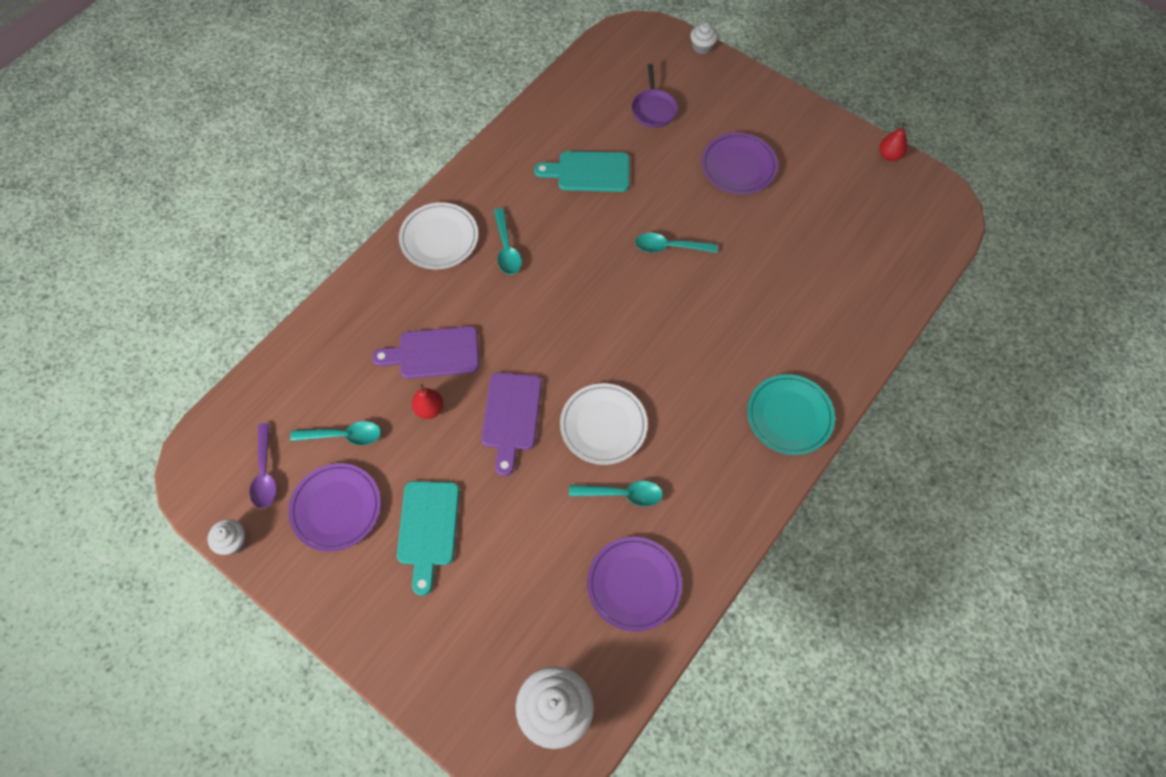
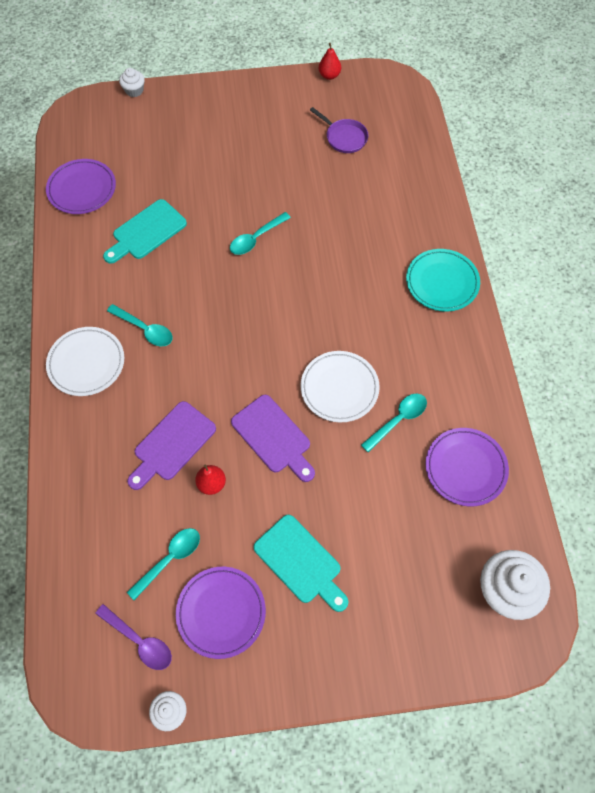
camera: 45 degrees left, 0 degrees up
purple pan [631,64,678,128] -> purple pan moved to [310,107,368,153]
purple plate [701,133,778,194] -> purple plate moved to [46,159,116,214]

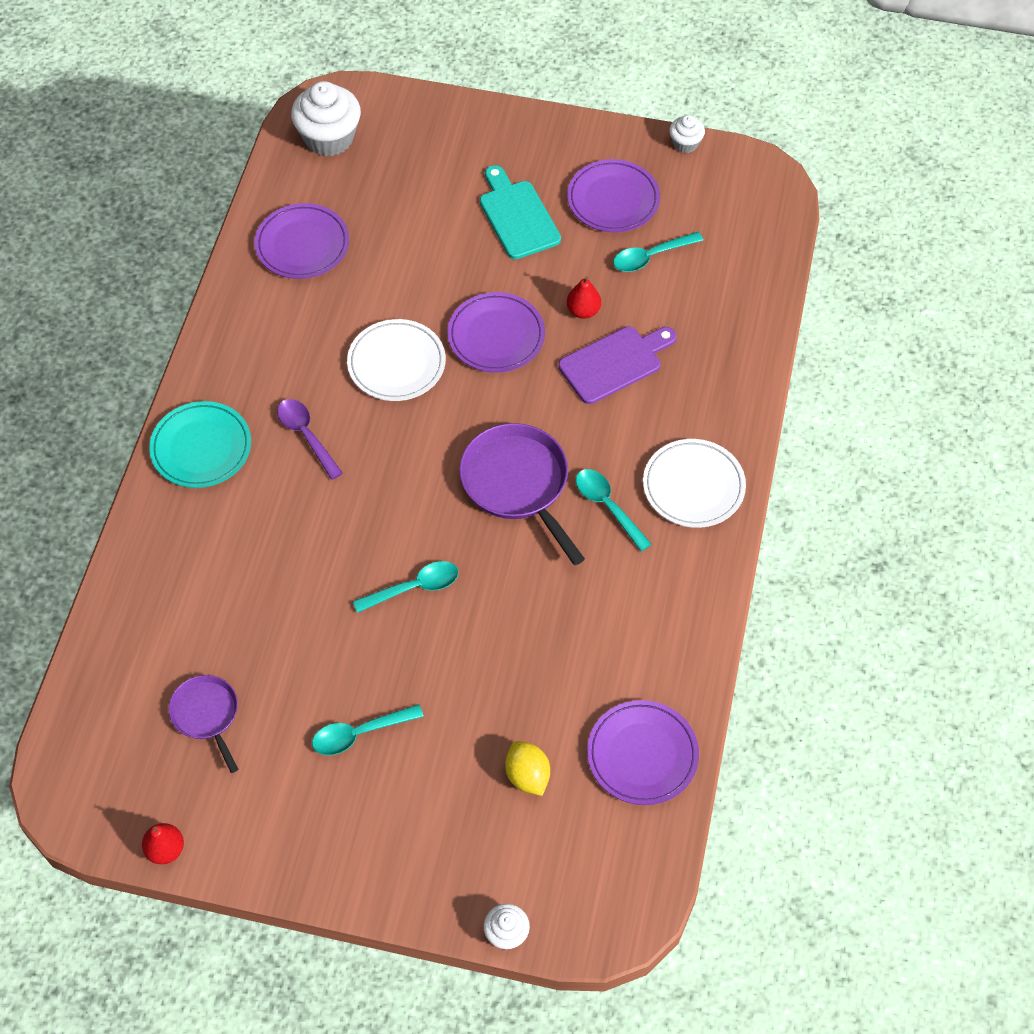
camera: 160 degrees left, 5 degrees down
purple spoon [95,604,172,670] -> purple spoon moved to [277,399,343,480]
turquoise cutting board [103,199,187,264] -> none
purple cutting board [231,395,315,482] -> purple plate [447,292,545,373]
turquoise spoon [361,394,427,452] -> turquoise spoon moved to [312,704,424,755]
none -> purple pan [459,423,585,565]
none -> yellow lemon [505,741,550,796]

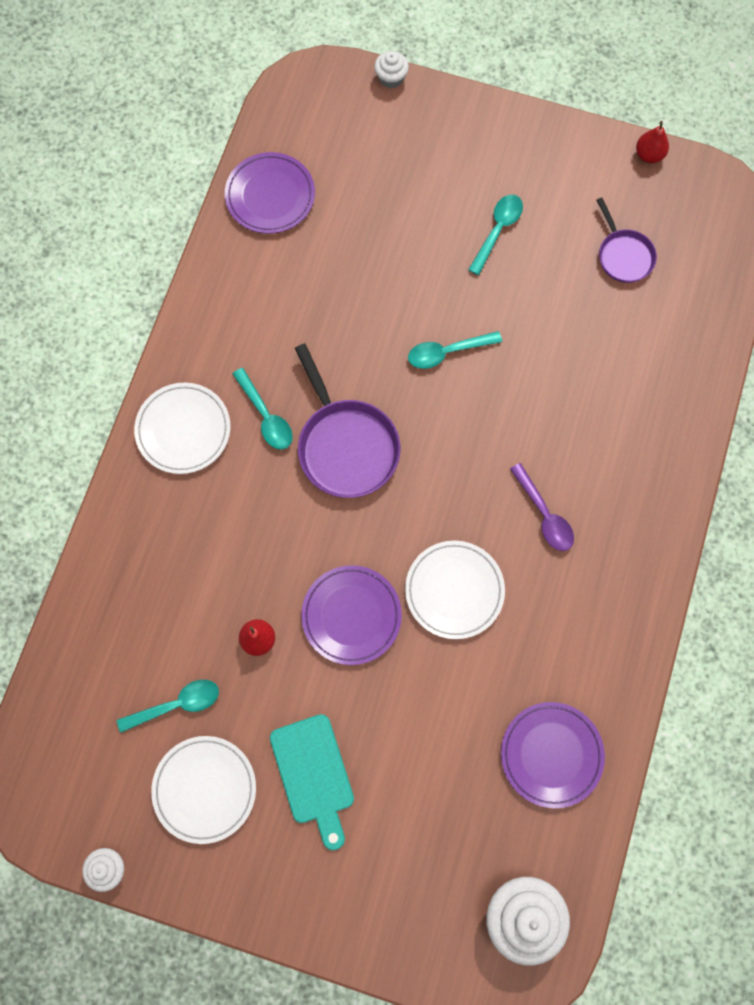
camera: 175 degrees left, 15 degrees up
turquoise plate [149,401,251,488] -> none
turquoise spoon [312,704,424,755] -> turquoise spoon turned 45 degrees counterclockwise [468,194,523,275]
yellow lemon [505,741,550,796] -> none
purple cutting board [558,326,677,404] -> none
purple plate [567,159,660,232] -> white plate [151,736,256,844]

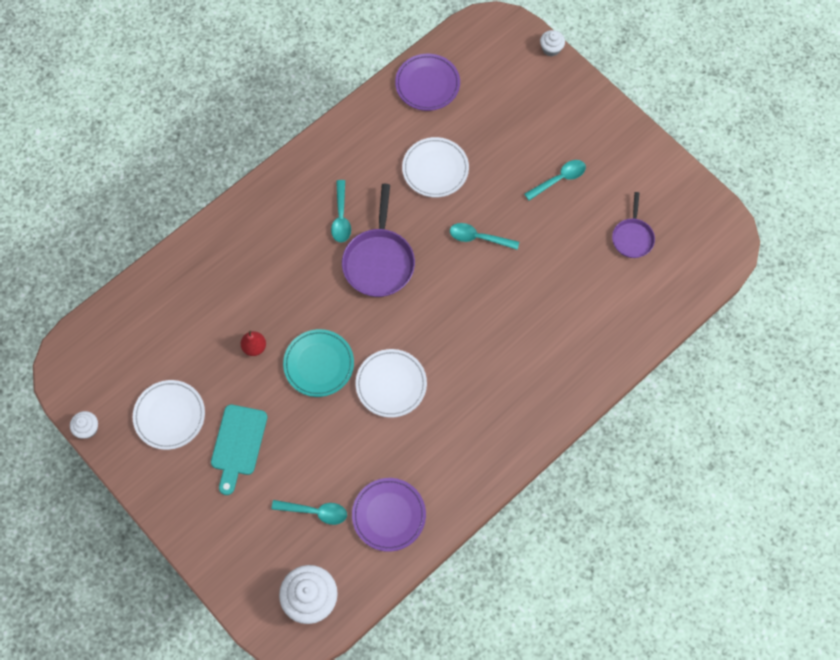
camera: 30 degrees right, 5 degrees down
turquoise spoon [117,680,219,733] -> turquoise spoon moved to [271,500,347,525]
white plate [134,383,231,474] -> white plate moved to [402,137,469,198]
purple plate [301,565,402,665] -> turquoise plate [283,329,354,397]
purple spoon [510,463,574,551] -> none
red pear [636,121,669,163] -> none

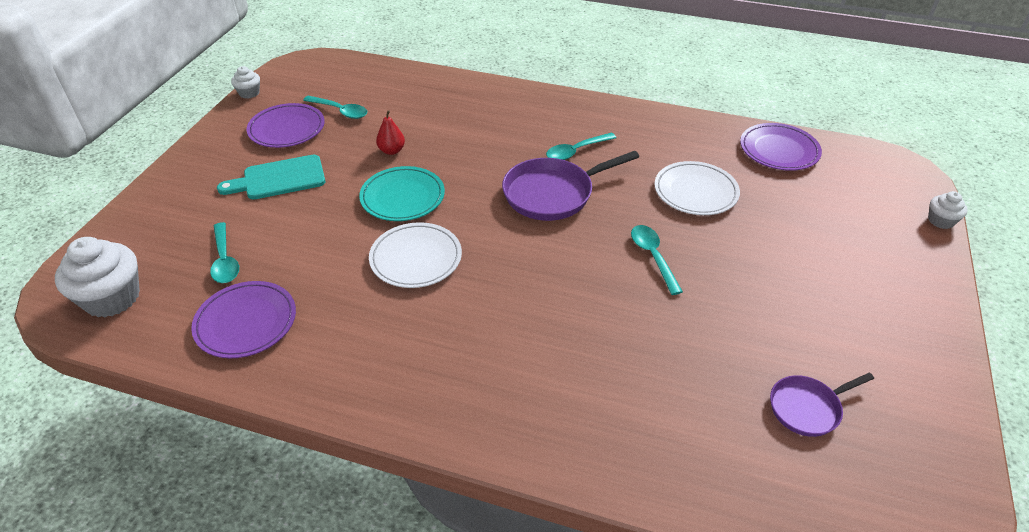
camera: 60 degrees right, 25 degrees down
white plate [133,380,205,450] -> purple plate [246,103,325,148]
turquoise spoon [524,160,586,200] -> turquoise spoon moved to [303,96,367,119]

